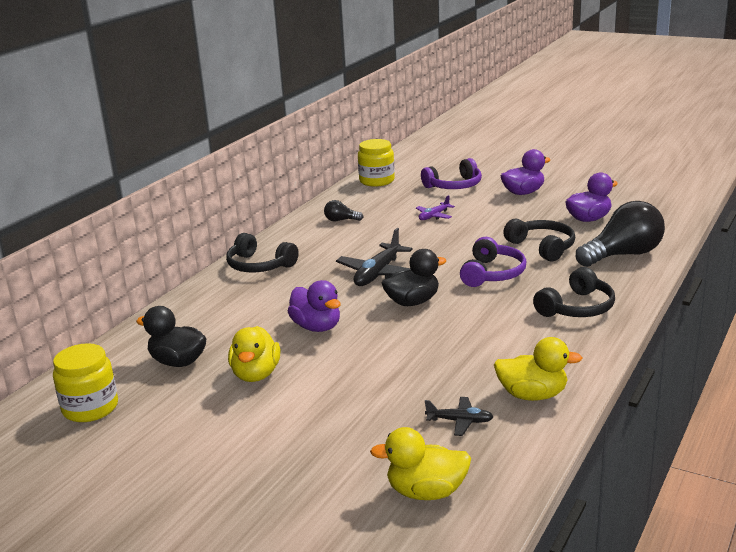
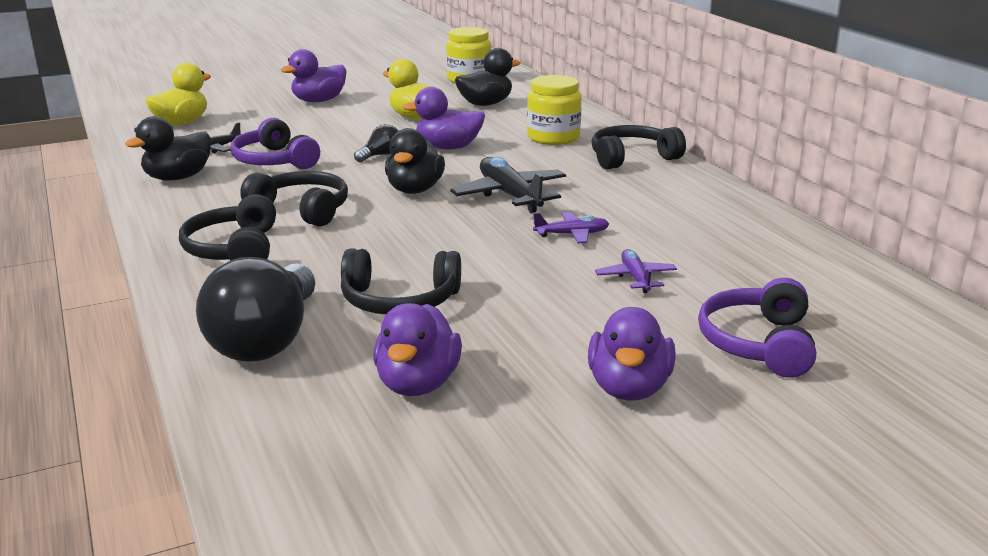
camera: 125 degrees right, 0 degrees up
black light bulb [324,200,364,221] -> black light bulb moved to [354,124,398,162]
yellow jar [358,139,395,187] -> yellow jar moved to [527,75,582,145]
purple headphones [460,237,526,287] -> purple headphones moved to [231,118,320,169]
yellow duck [494,337,582,401] -> black duck [125,116,211,181]
none -> black headphones [240,171,348,226]
none -> purple duck [281,49,347,102]
none -> purple plane [533,212,609,243]

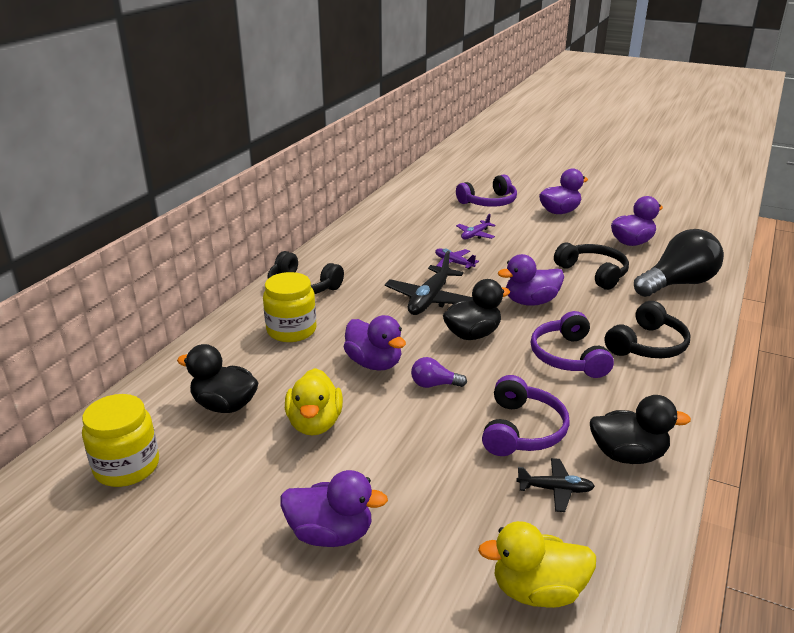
camera: 130 degrees left, 5 degrees up
black headphones [240,171,348,226] -> purple headphones [531,311,614,378]
black light bulb [354,124,398,162] -> purple light bulb [411,357,467,388]
none -> purple duck [498,254,564,306]

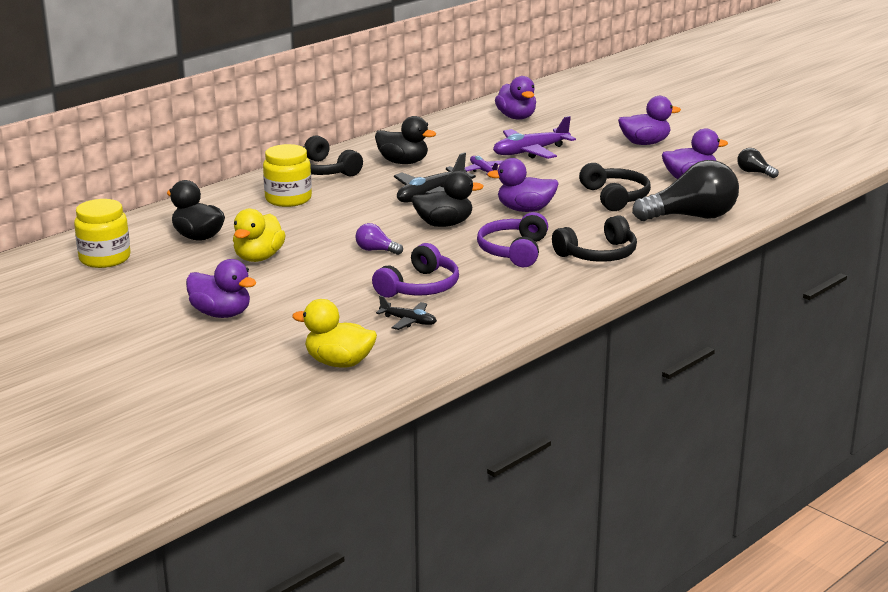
camera: 20 degrees right, 5 degrees down
purple duck [344,315,406,371] -> purple duck moved to [495,76,536,120]
purple headphones [456,174,517,207] -> none
purple plane [456,214,496,239] -> purple plane [493,116,576,159], size x1.79
black duck [590,395,691,464] -> black duck moved to [375,116,436,164]
none -> black light bulb [737,148,779,178]

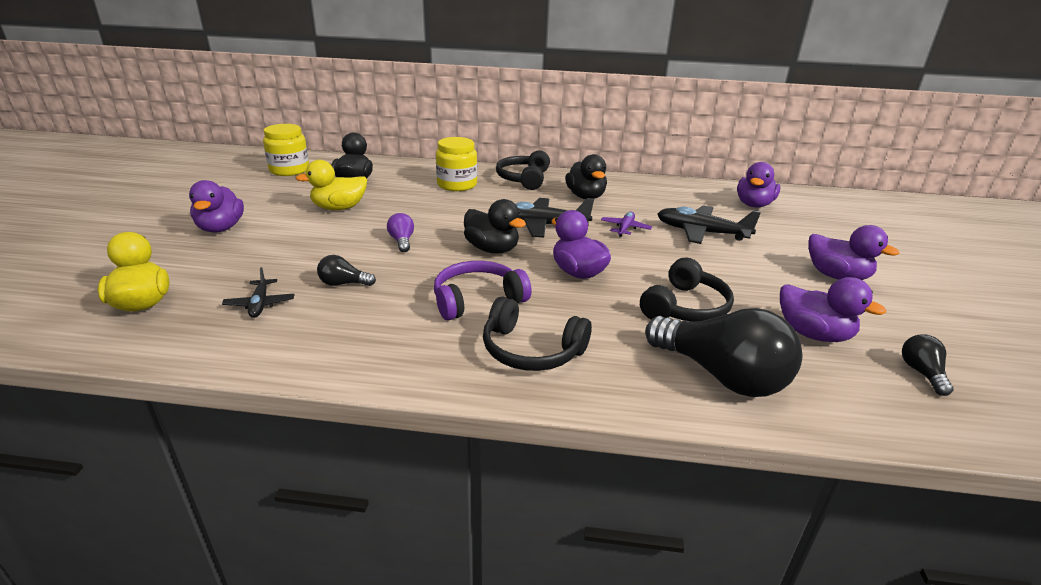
camera: 50 degrees right, 5 degrees up
purple headphones [372,243,459,298] -> black light bulb [317,255,376,286]
purple plane [493,116,576,159] -> black plane [657,205,761,244]

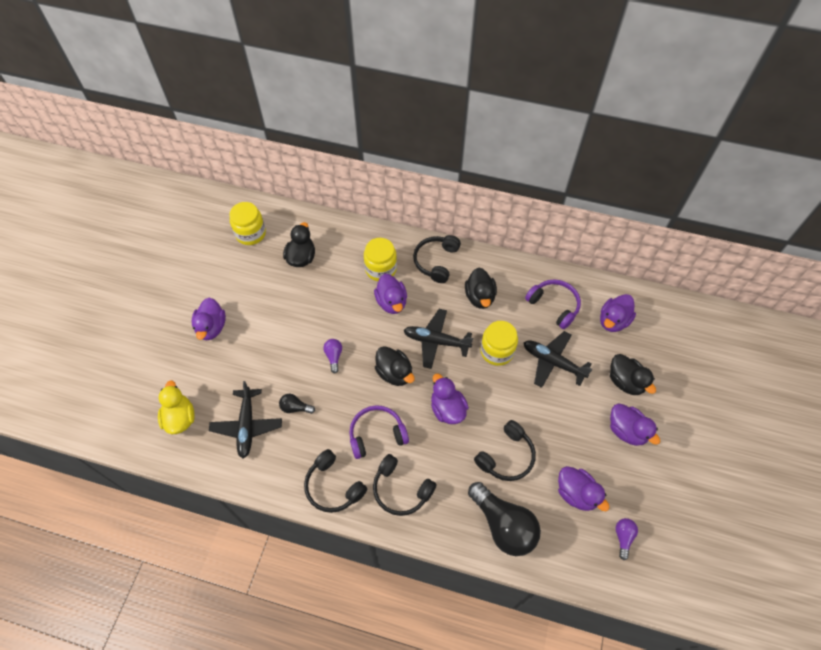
camera: 10 degrees right, 30 degrees up
black plane [222,267,295,318] -> black plane [209,381,282,459], size x1.79
yellow duck [295,160,367,210] -> none
purple plane [601,212,652,237] -> yellow jar [480,321,518,366]
black light bulb [902,334,954,396] -> purple light bulb [615,518,638,560]
none -> black headphones [304,449,367,513]
none -> purple duck [374,274,407,314]
none -> purple headphones [525,279,581,329]
none -> black duck [610,354,656,395]

